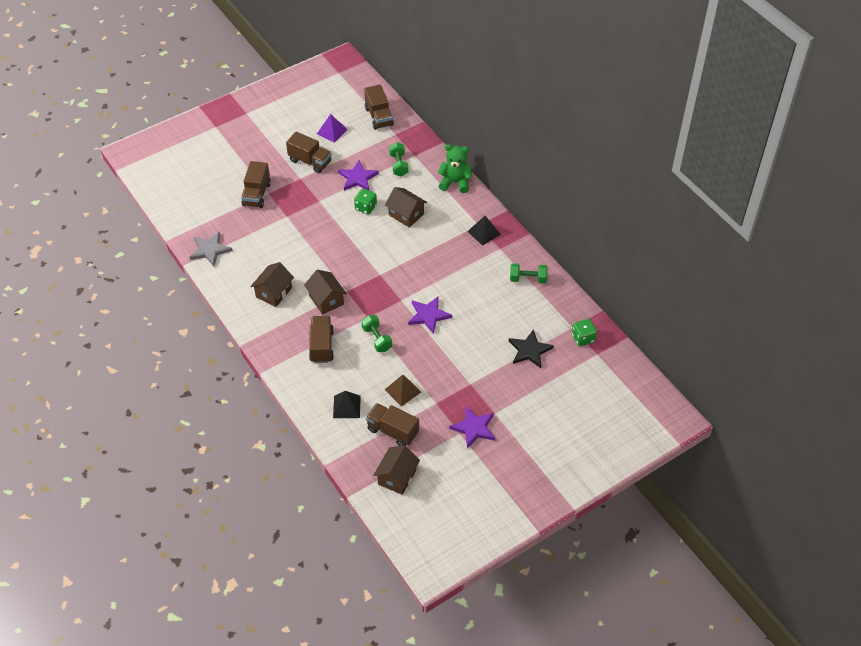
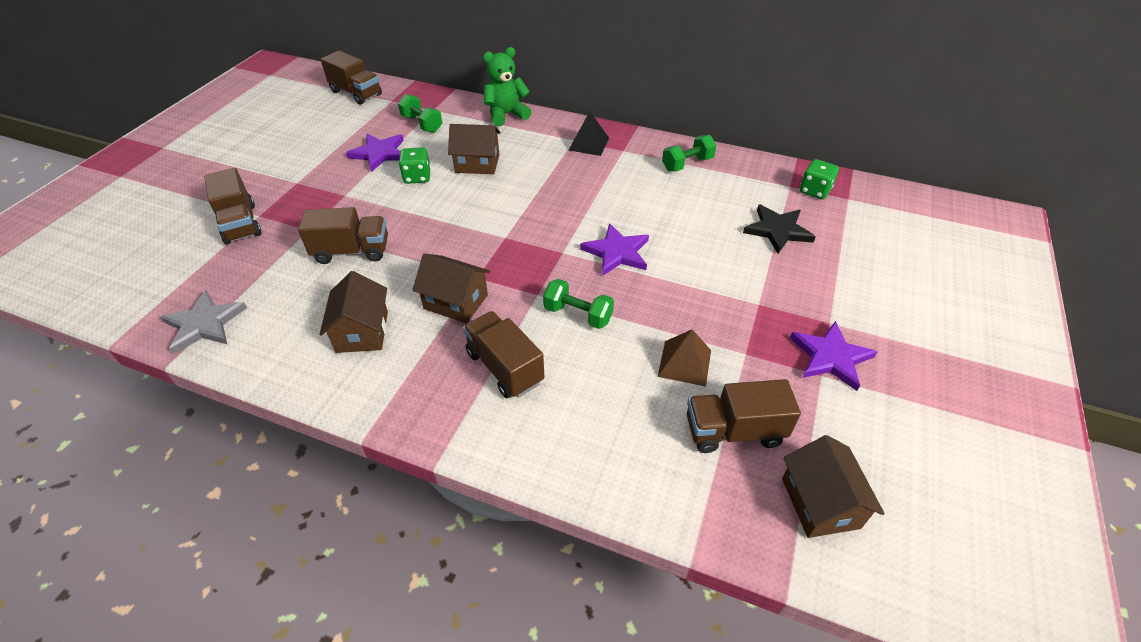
camera: 35 degrees left, 5 degrees down
brown truck [286,132,332,173] -> brown truck moved to [298,207,388,264]
purple pyramid [317,114,348,143] -> none
black pyramid [333,391,361,418] -> none

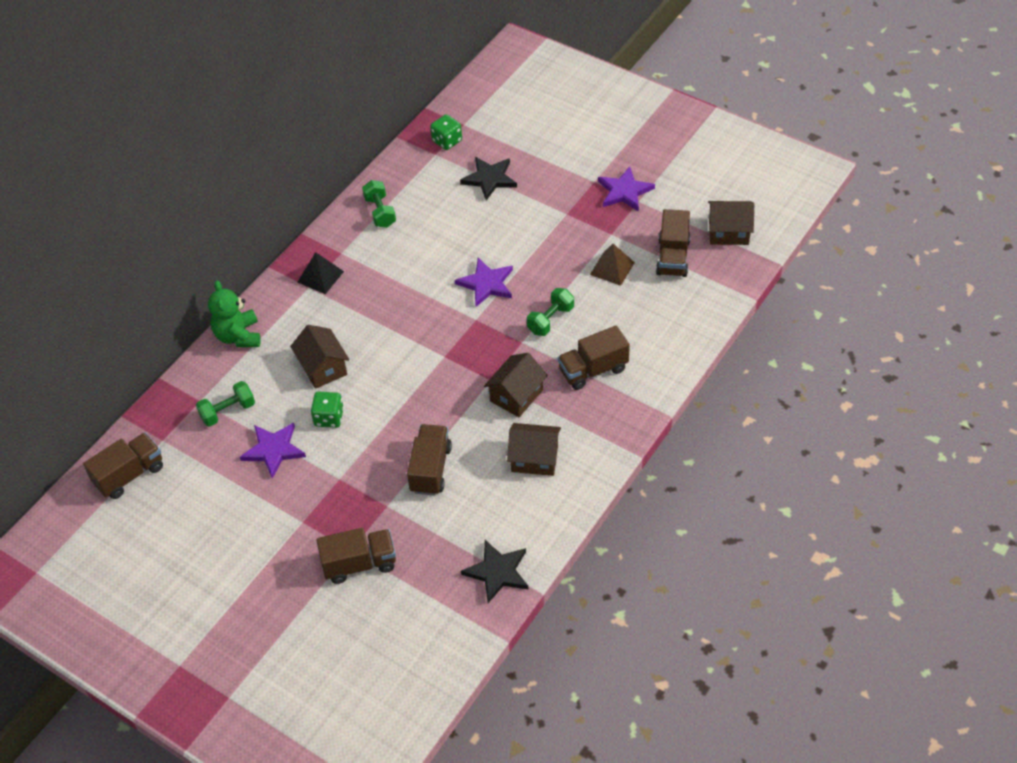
camera: 75 degrees left, 5 degrees up
grey star [161,290,247,354] -> black star [461,540,528,603]
brown house [448,124,501,174] -> brown house turned 45 degrees counterclockwise [290,325,349,389]

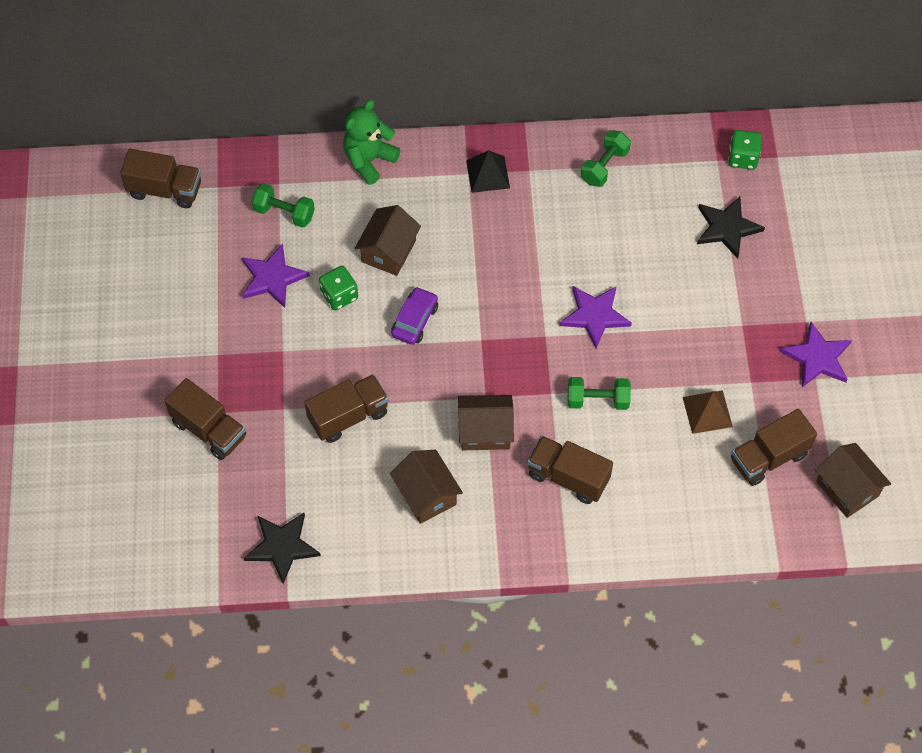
camera: 50 degrees right, 10 degrees up
none -> purple car [391,287,438,345]

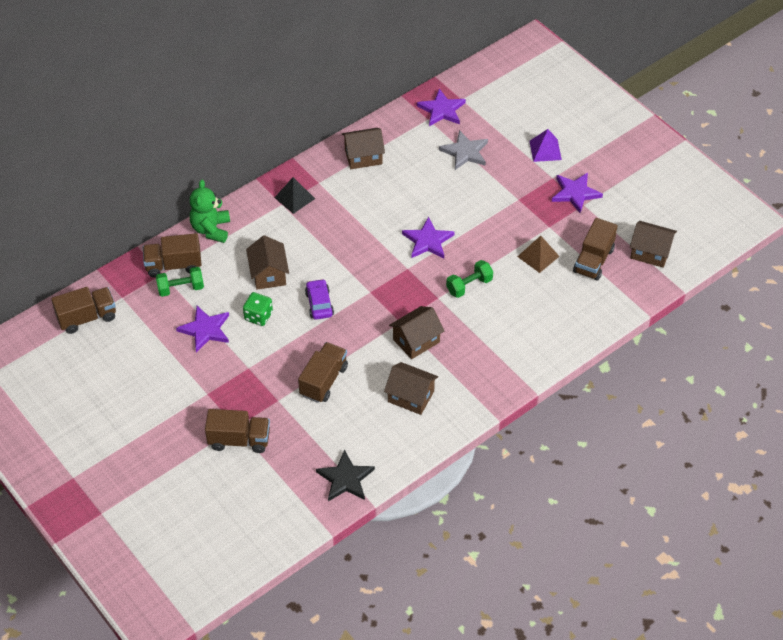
camera: 35 degrees left, 10 degrees down
brown truck [527,436,613,504] -> brown truck moved to [143,233,202,277]
green dumbbell [581,130,631,187] -> brown house [342,128,385,169]
black star [697,197,765,259] -> grey star [439,130,488,170]
green dice [728,130,762,170] -> purple star [417,88,466,126]
none -> purple pyramid [529,129,562,162]

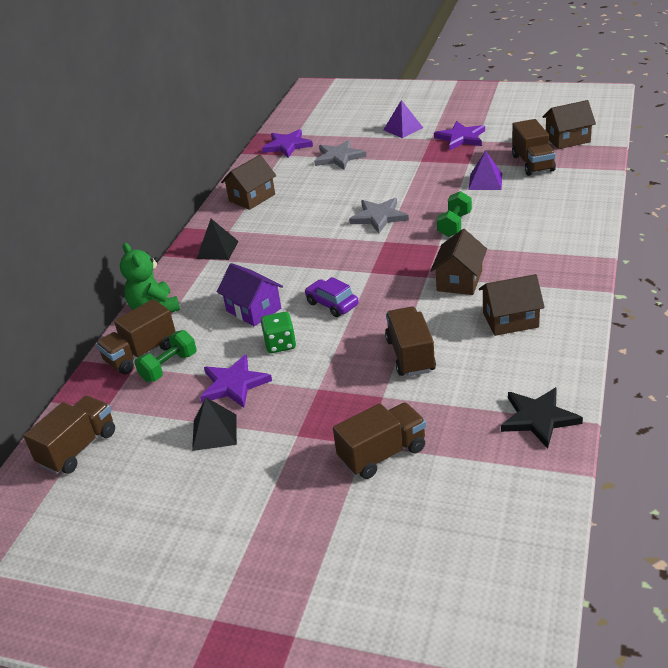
camera: 30 degrees left, 15 degrees down
brown house [246,235,289,290] -> purple house [217,263,283,327]
purple star [402,217,455,259] -> grey star [349,198,409,233]
brown pyramid [517,236,560,273] -> purple pyramid [469,150,502,190]
none -> black pyramid [192,397,237,451]

